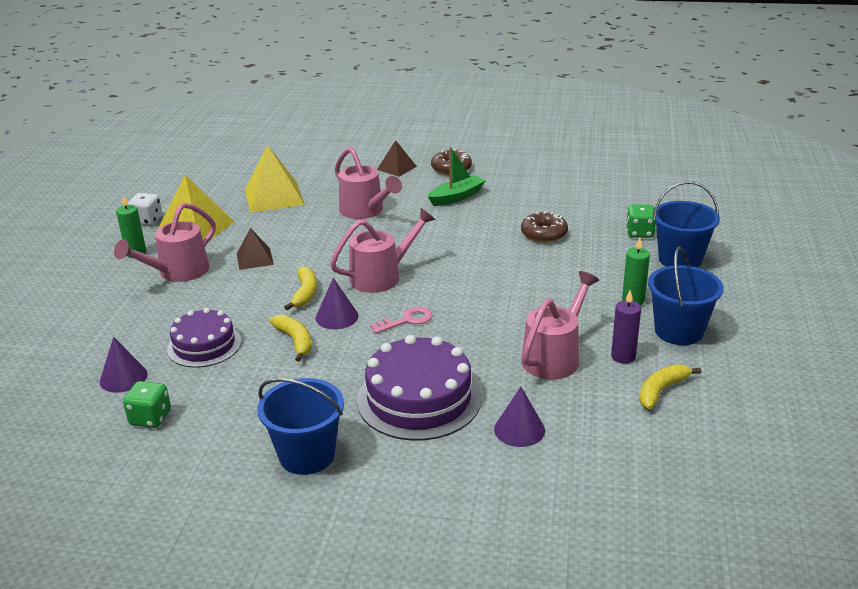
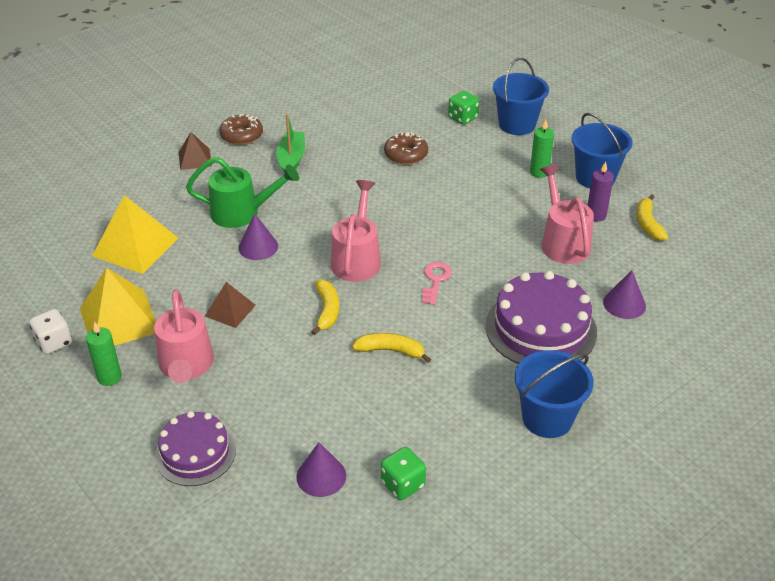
camera: 50 degrees left, 10 degrees up
purple cake [167,308,241,368] -> purple cake moved to [155,411,236,486]
yellow banana [284,266,317,310] -> yellow banana turned 45 degrees clockwise [311,279,339,335]
purple cone [316,278,358,329] -> purple cone moved to [239,213,278,260]
pink watering can [335,147,402,219] -> green watering can [186,157,299,228]

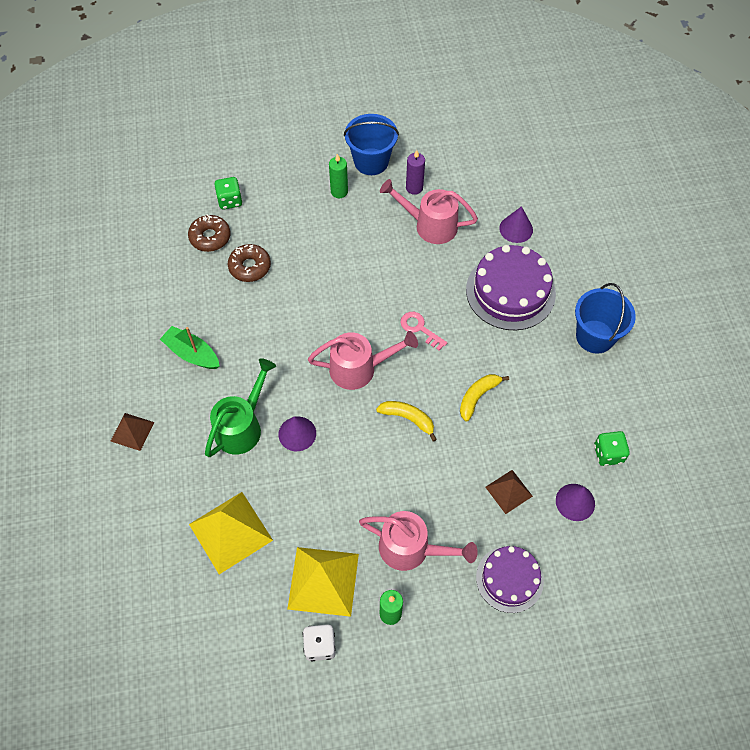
camera: 60 degrees left, 20 degrees up
brown pyramid [205,282,256,328] -> brown pyramid moved to [485,470,533,514]
brown donut [219,114,263,145] -> brown donut moved to [188,214,230,252]
pink watering can [331,180,381,282] -> pink watering can turned 135 degrees clockwise [308,331,418,390]
blue bucket [493,58,549,135] -> none
yellow banana [637,194,668,241] -> none

